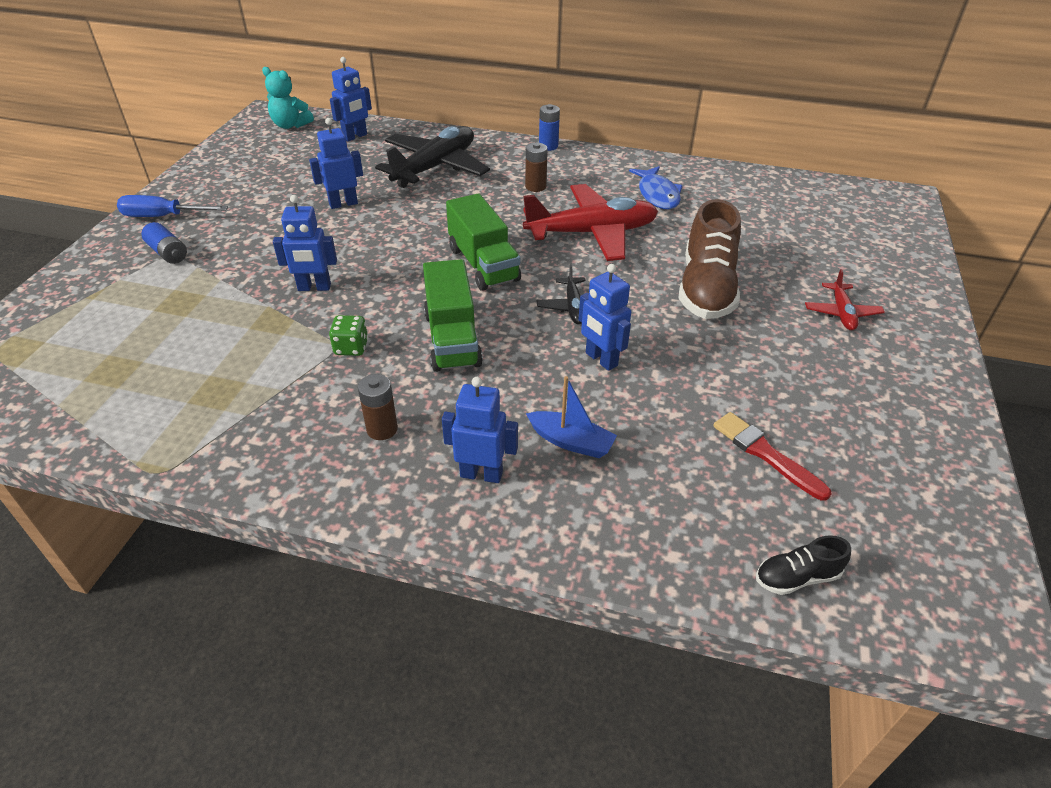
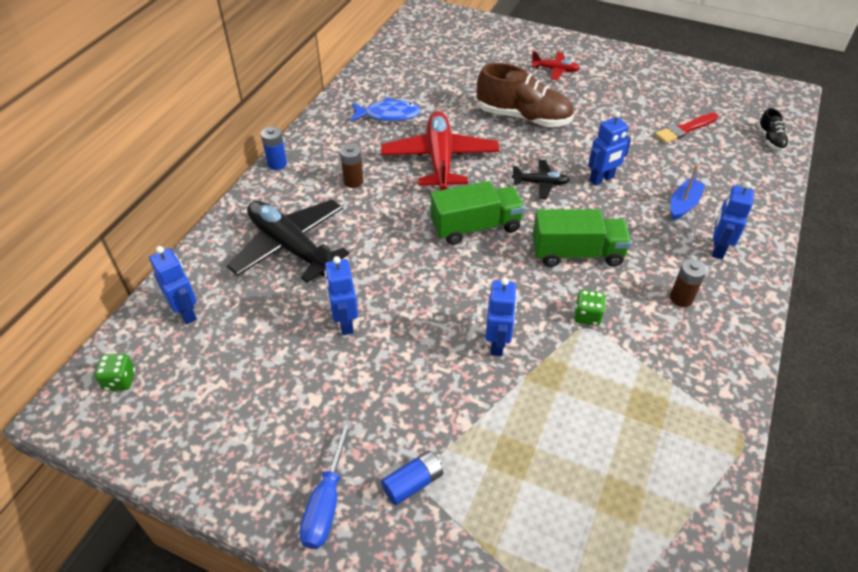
camera: 80 degrees left, 5 degrees up
turquoise teddy bear [262,67,314,129] -> green dice [95,354,135,391]

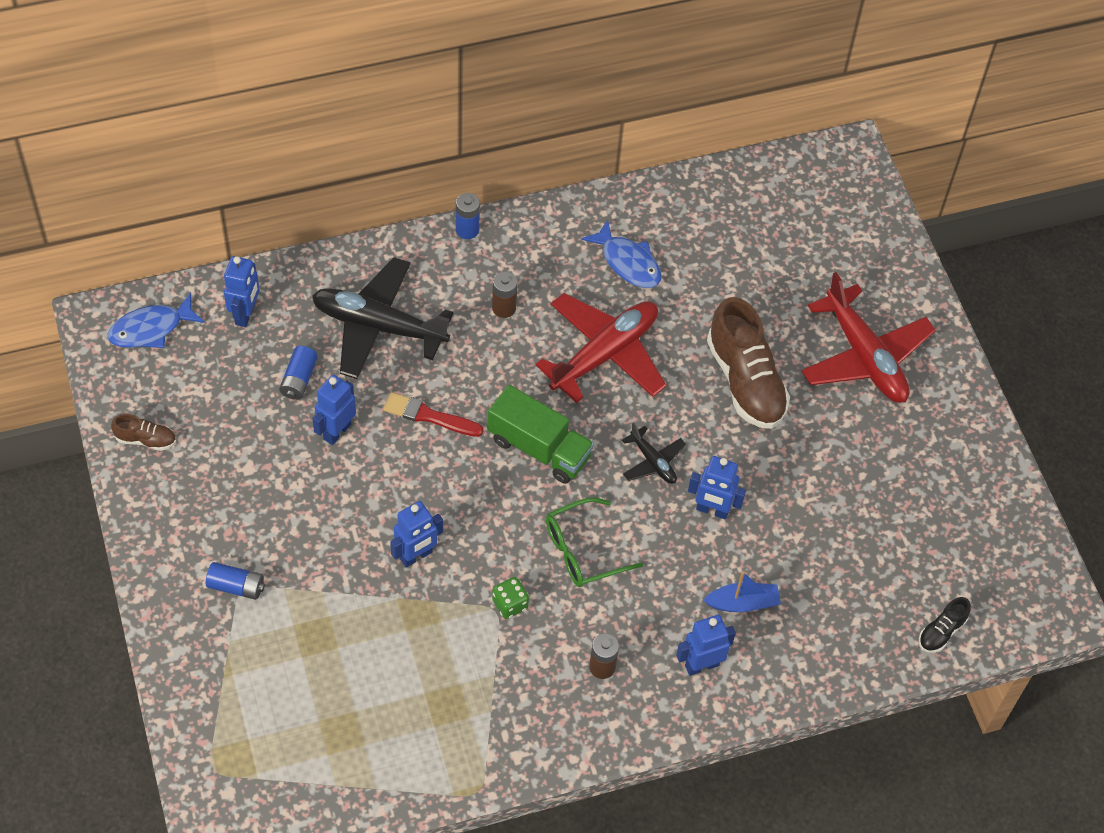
camera: 45 degrees right, 10 degrees up
green dice [95,354,135,391] -> blue fish [108,293,205,348]
black plane [227,199,349,283] -> black plane turned 75 degrees counterclockwise [312,257,453,379]
blue screwdriver [299,420,352,549] -> none
red plane [531,51,580,80] -> red plane [801,272,936,403], size x2.08
green truck [533,209,632,267] -> green glasses [546,497,643,587]
red brush [655,113,718,143] -> red brush moved to [383,392,483,437]
none -> brown shoe [111,414,176,451]
none -> blue battery [279,346,318,400]

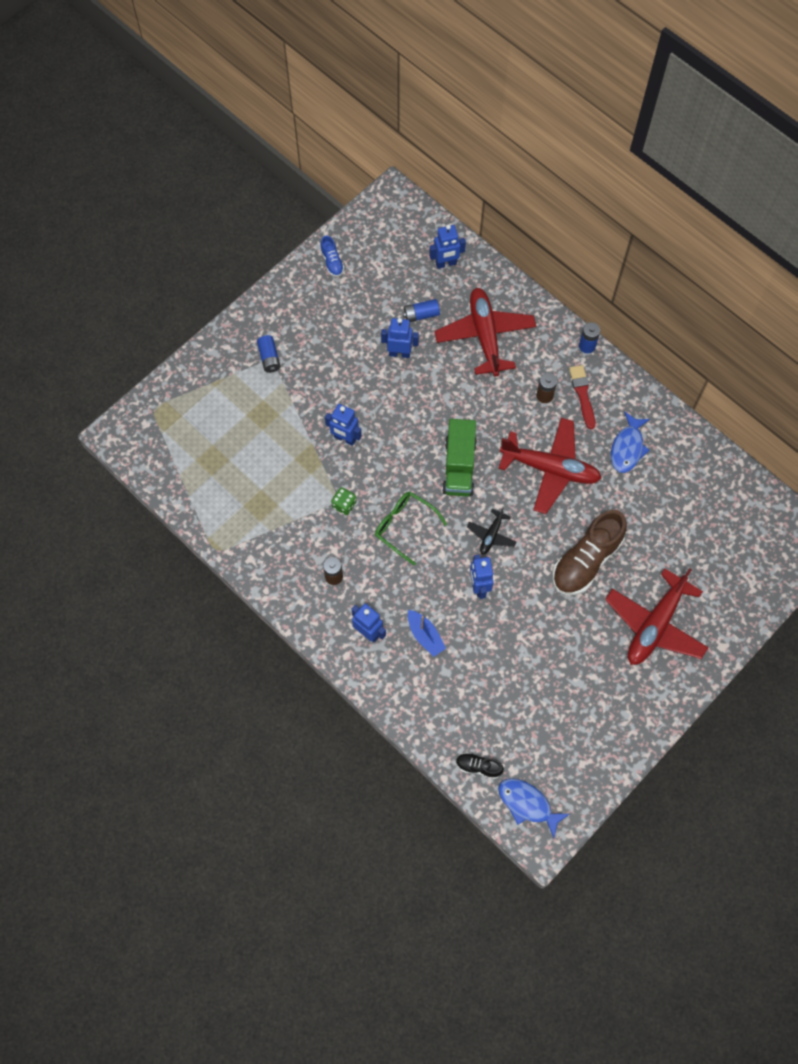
camera: 65 degrees right, 10 degrees up
blue fish [108,293,205,348] -> blue fish moved to [498,778,570,838]
brown shoe [111,414,176,451] -> blue shoe [320,236,344,277]
black plane [312,257,453,379] -> red plane [435,288,536,377]
red brush [383,392,483,437] -> red brush moved to [569,365,595,429]

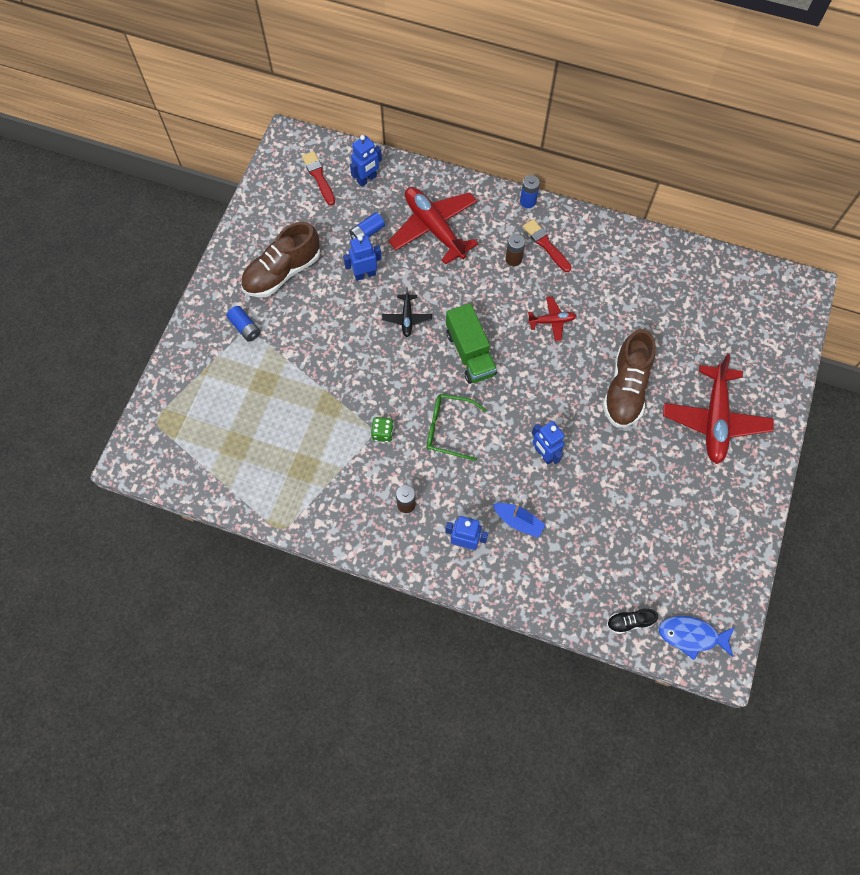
camera: 25 degrees left, 0 degrees up
blue shoe [320,236,344,277] -> none
blue robot [325,404,362,446] -> none
black plane [467,507,516,555] -> black plane moved to [382,288,432,337]
red plane [498,418,601,514] -> red plane [528,297,577,341], size x0.48
blue fish [611,411,650,473] -> none
none -> brown shoe [241,222,320,297]
none -> red brush [302,151,335,205]

